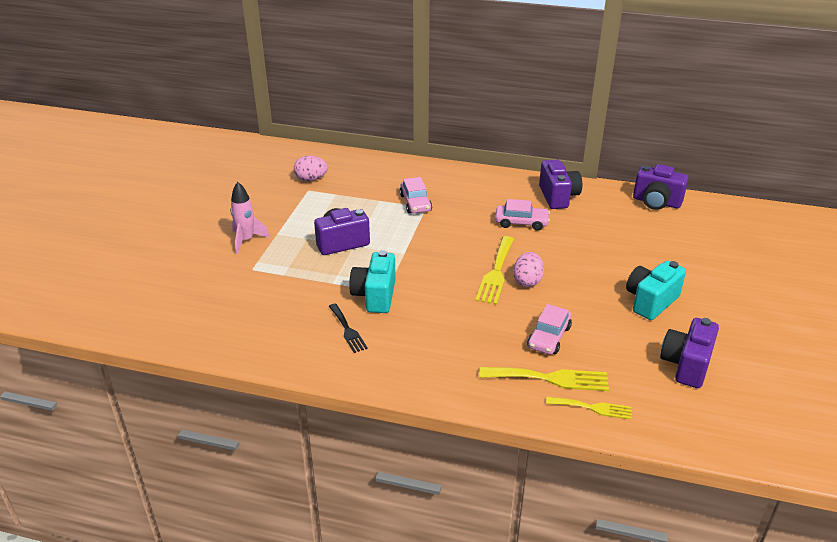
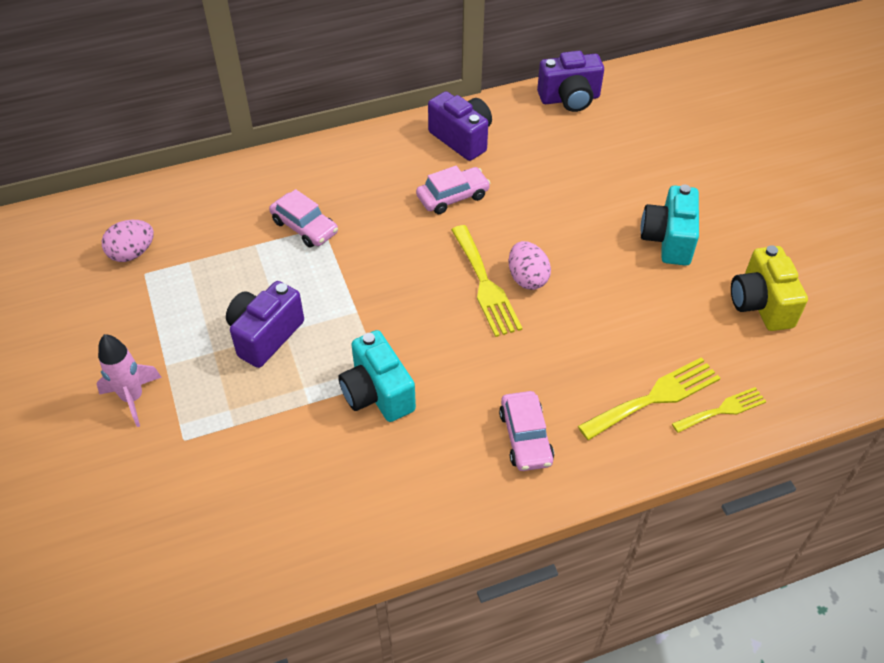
camera: 35 degrees left, 15 degrees up
black fork [329,303,368,353] -> none
pink car [527,304,572,355] -> pink car moved to [499,391,554,471]
purple camera [660,318,719,388] -> yellow camera [731,245,808,331]

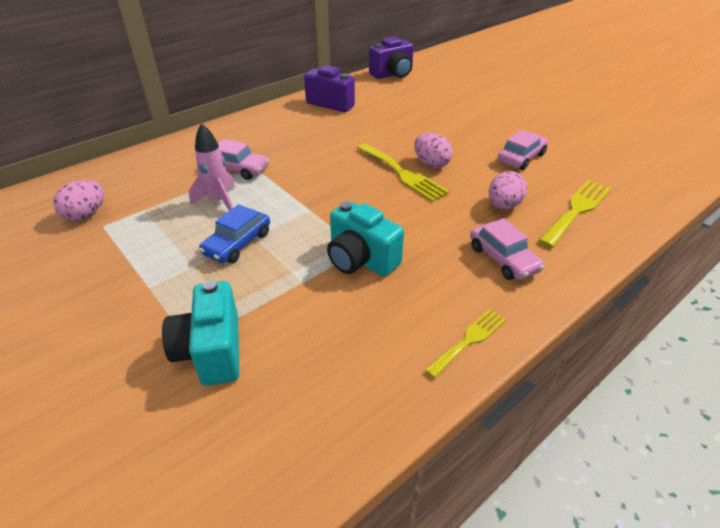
camera: 20 degrees left, 10 degrees down
pink rocket [97,334,162,427] -> pink rocket moved to [189,123,235,211]
purple camera [226,281,304,368] -> blue car [199,204,270,263]
pink car [416,166,490,214] -> pink car moved to [498,130,548,170]
turquoise camera [640,185,699,266] -> turquoise camera moved to [162,280,239,386]
yellow fork [672,387,767,433] -> yellow fork moved to [425,309,506,378]
yellow camera [731,245,808,331] -> none
none -> pink egg [489,171,527,210]

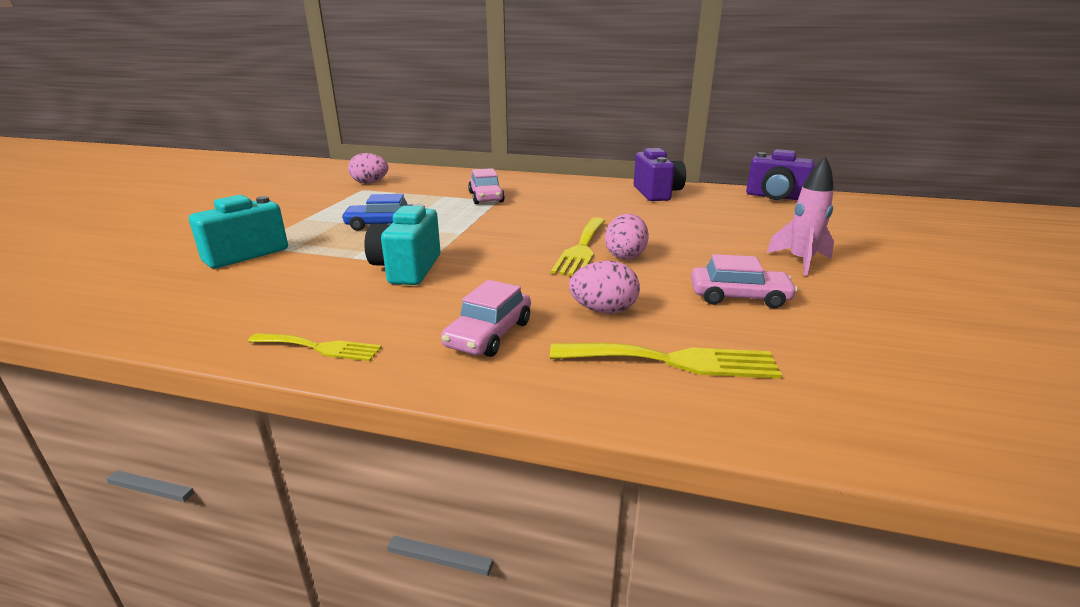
camera: 55 degrees right, 15 degrees down
pink rocket [189,123,235,211] -> pink rocket moved to [767,156,834,276]

